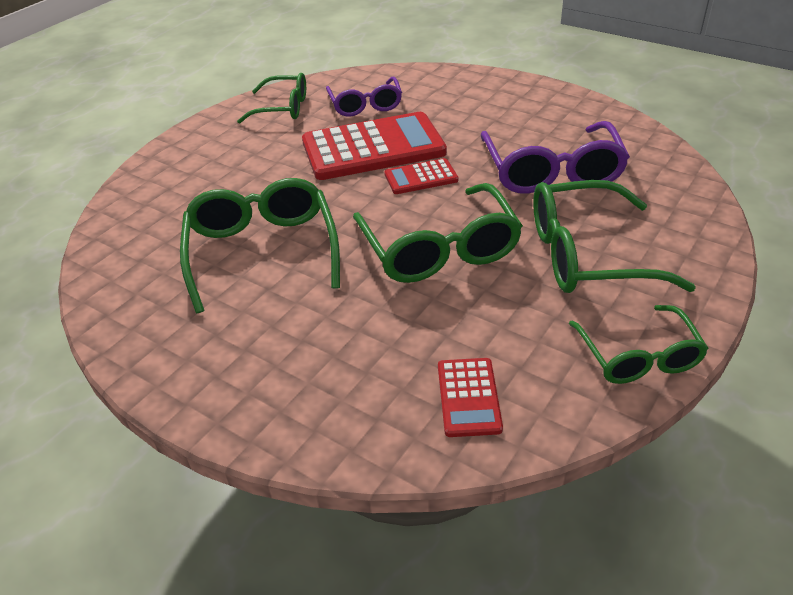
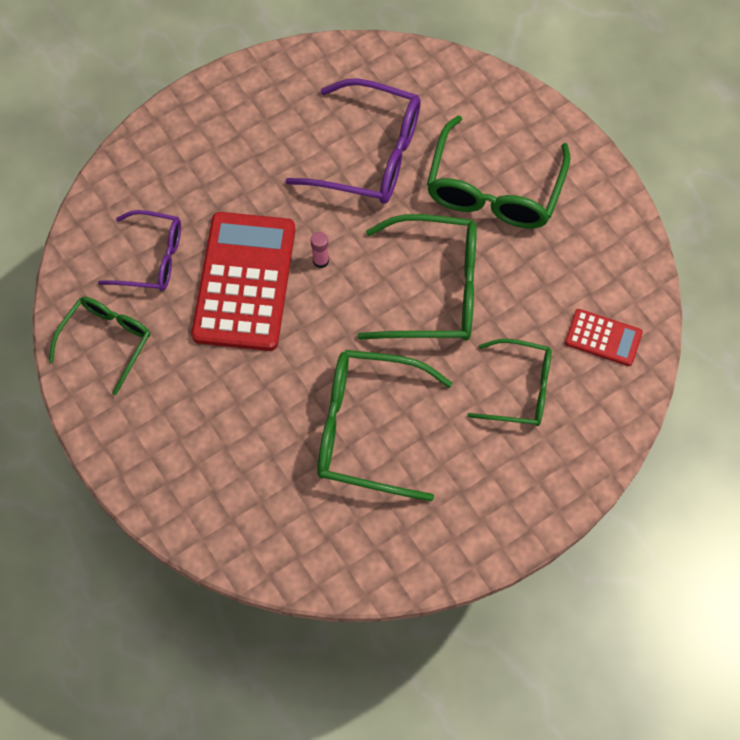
camera: 70 degrees left, 25 degrees up
red calculator [384,158,458,194] -> pink glue stick [311,232,329,268]
green glasses [569,305,709,384] -> green glasses moved to [467,338,552,426]

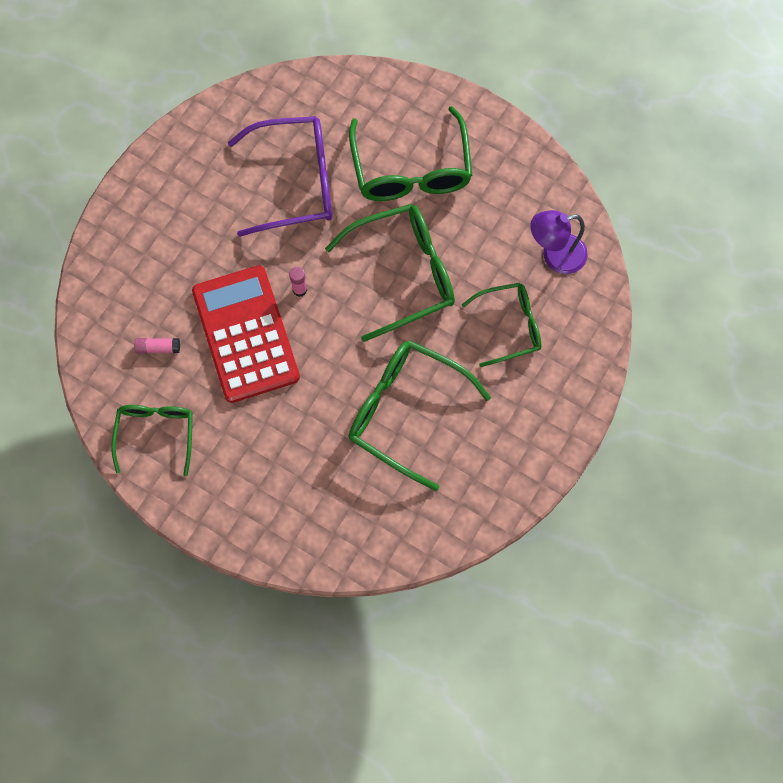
camera: 25 degrees left, 5 degrees up
purple glasses [98,210,181,291] -> pink glue stick [134,338,180,353]
green glasses [317,350,452,501] -> green glasses turned 45 degrees clockwise [348,340,491,491]
red calculator [565,309,643,366] -> purple lamp [530,210,588,274]

